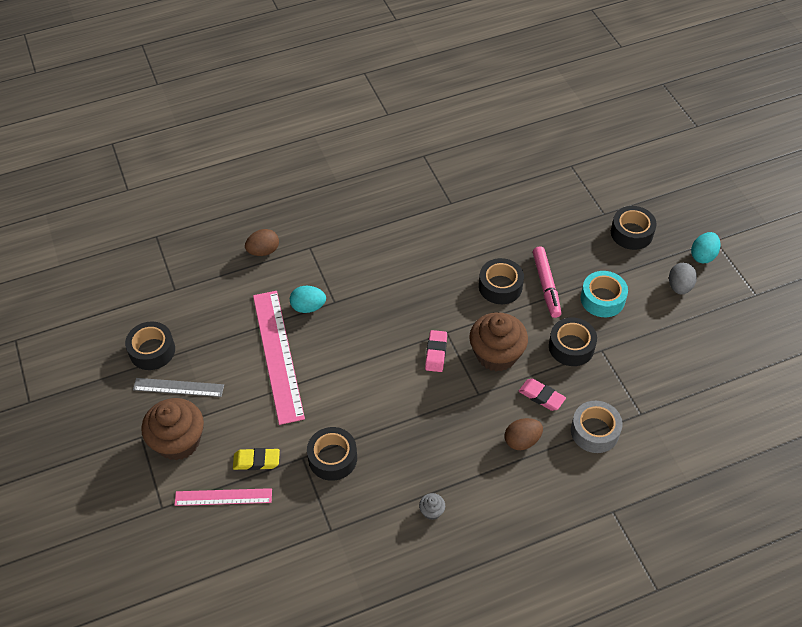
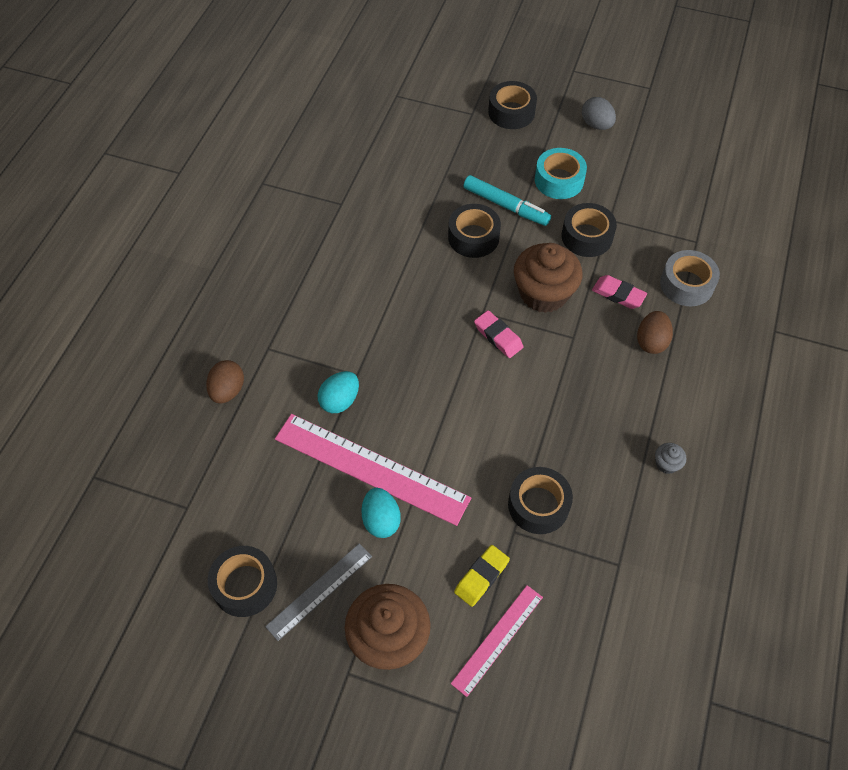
camera: 50 degrees left, 5 degrees up
pink eraser [519,379,566,411] -> pink eraser turned 45 degrees clockwise [592,275,647,309]
pink marker [533,246,561,318] -> turquoise marker [463,175,551,226]
turquoise egg [691,232,721,263] -> turquoise egg moved to [361,488,401,538]

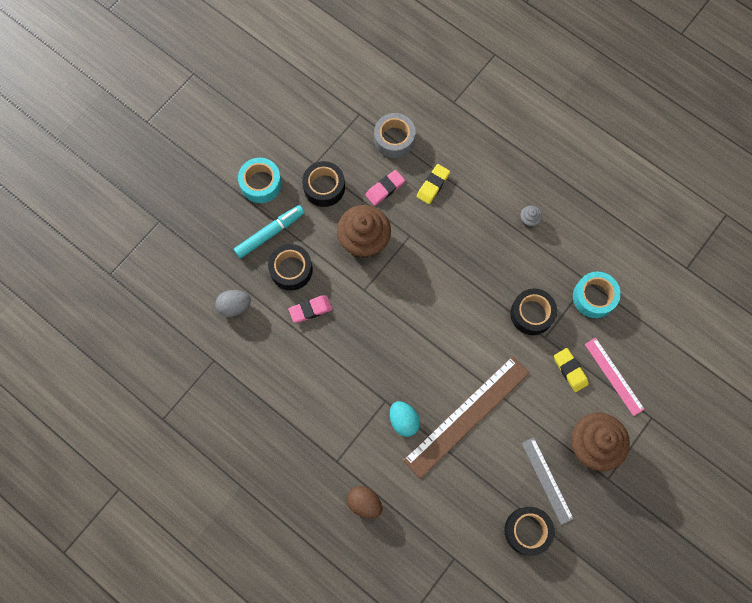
camera: 70 degrees left, 15 degrees up
pink ruler [275,414,471,526] -> brown ruler [403,356,530,479]
turquoise egg [361,488,401,538] -> none
pink eraser [474,310,523,358] -> pink eraser moved to [288,296,332,323]
black tape [488,81,537,129] -> none
grey egg [582,97,616,130] -> grey egg moved to [215,290,251,317]
brown egg [637,311,673,354] -> yellow eraser [417,164,450,204]
none -> turquoise tape [573,272,621,318]

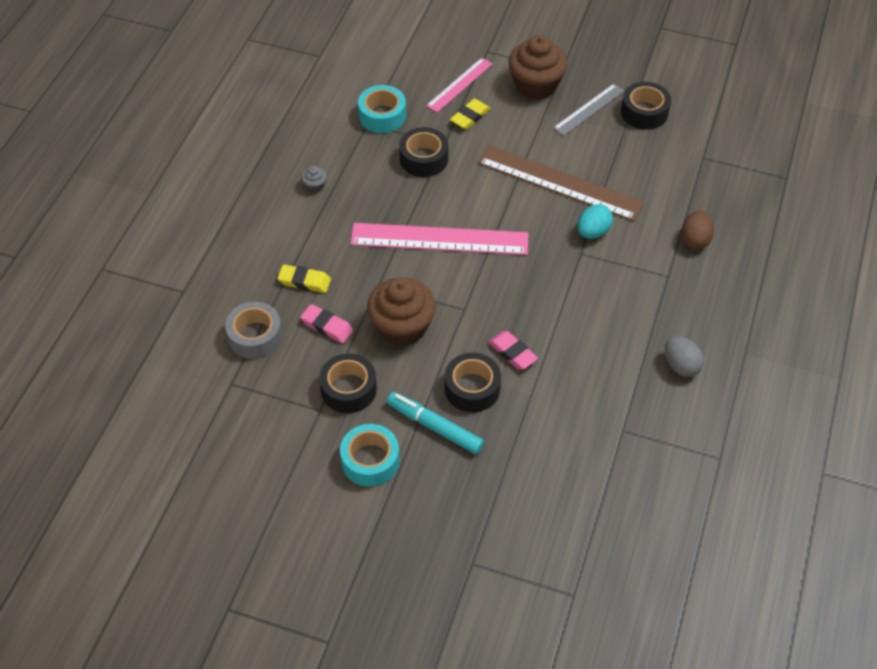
camera: 110 degrees left, 20 degrees down
grey egg [215,290,251,317] -> grey egg moved to [665,336,704,377]
none -> pink ruler [350,223,529,255]

